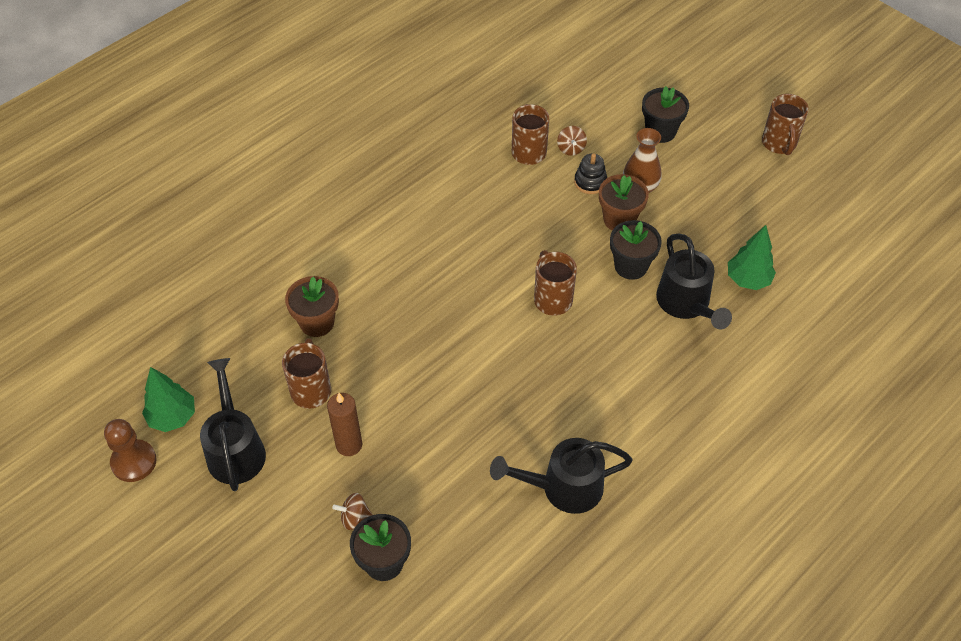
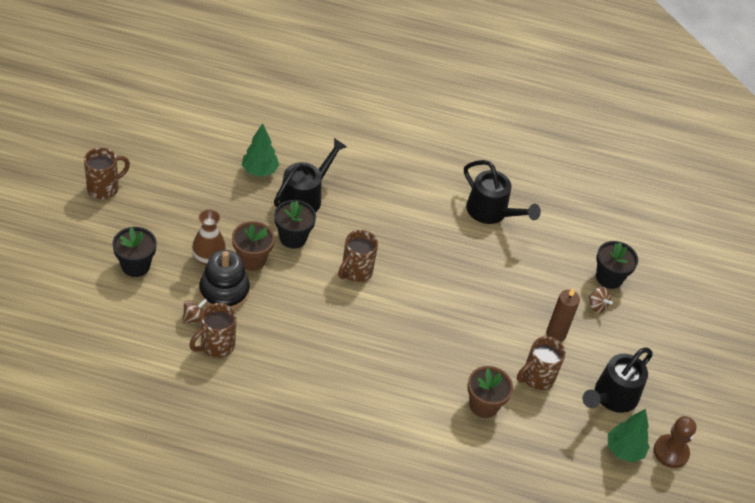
camera: 130 degrees left, 5 degrees down
black stacking toy [574,153,607,194] -> black stacking toy [199,250,250,309], size x1.69

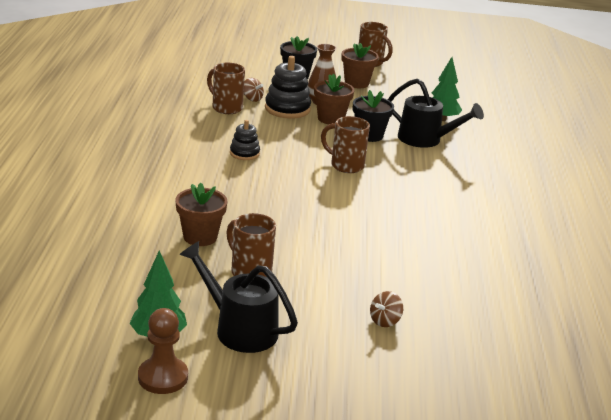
camera: 85 degrees right, 20 degrees down
black watering can [464,160,541,224] -> none
brown candle [546,288,580,342] -> none
black flower pot [596,241,638,289] -> none
none -> black stacking toy [230,120,260,160]
none -> brown flower pot [342,43,379,88]

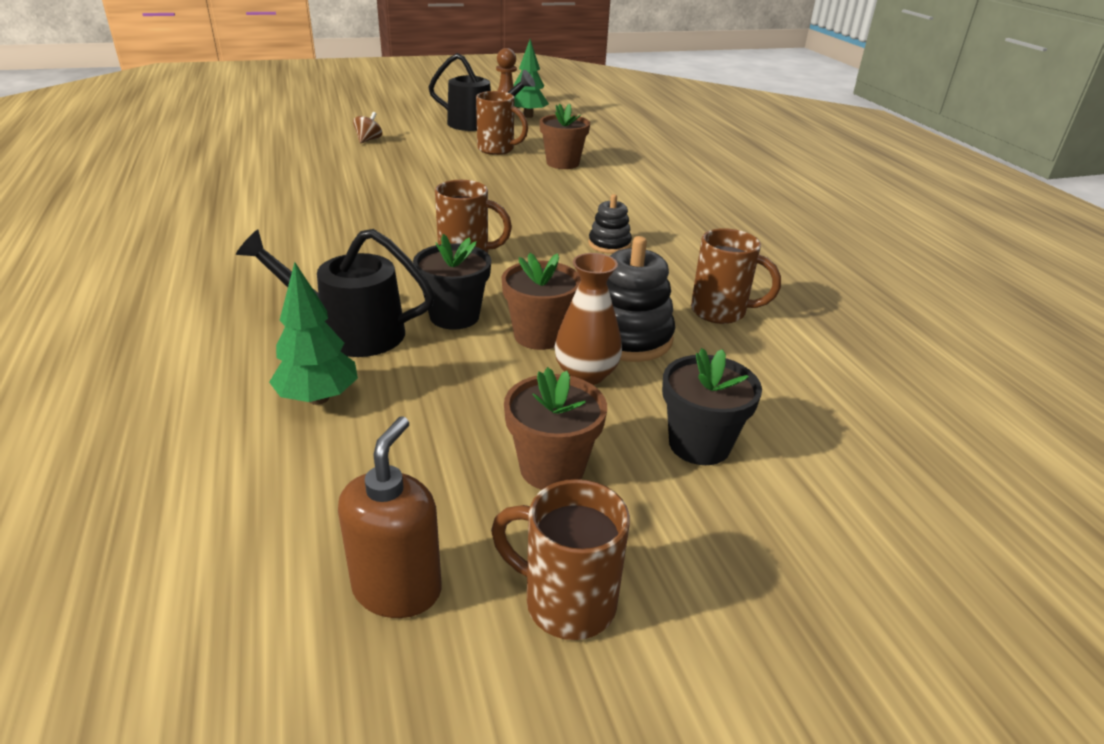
camera: 160 degrees right, 5 degrees up
brown spinning top [244,78,264,102] -> none
none -> brown soap dispenser [338,416,442,618]

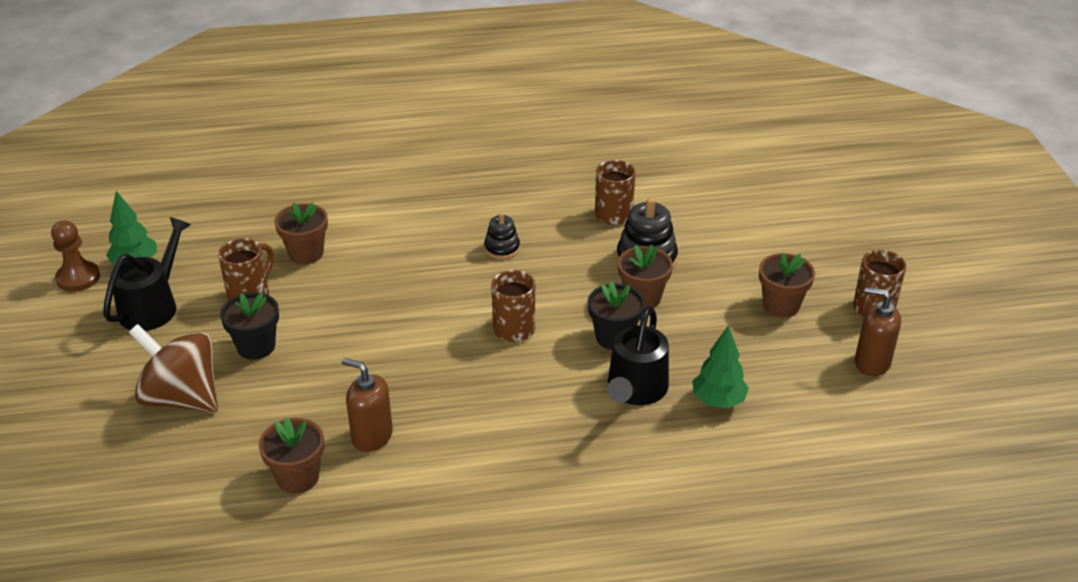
camera: 80 degrees left, 5 degrees up
brown spinning top [353,112,382,143] -> brown spinning top [129,324,218,412], size x2.49
brown vase [555,253,622,385] -> none
black flower pot [662,348,762,465] -> black flower pot moved to [220,292,279,360]
none -> brown flower pot [259,417,324,494]
none -> brown soap dispenser [342,358,393,452]

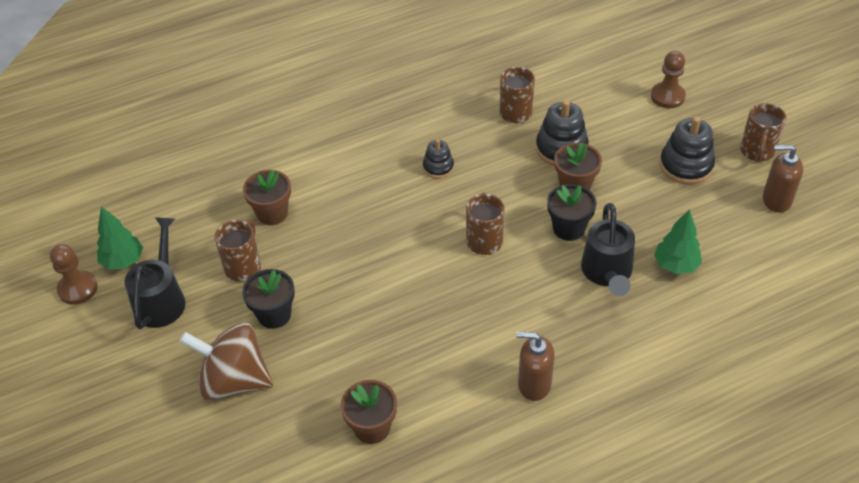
camera: 15 degrees left, 10 degrees up
brown soap dispenser [342,358,393,452] -> brown soap dispenser moved to [516,332,555,401]
brown flower pot [759,253,815,318] -> black stacking toy [660,117,715,185]
none -> brown pawn [651,51,686,108]

